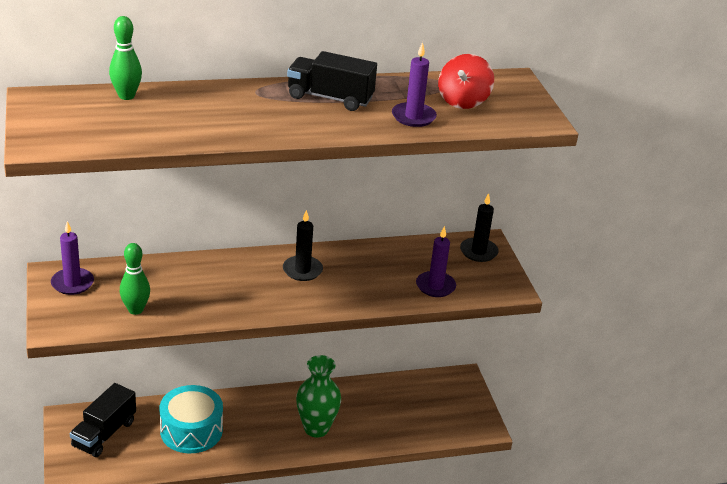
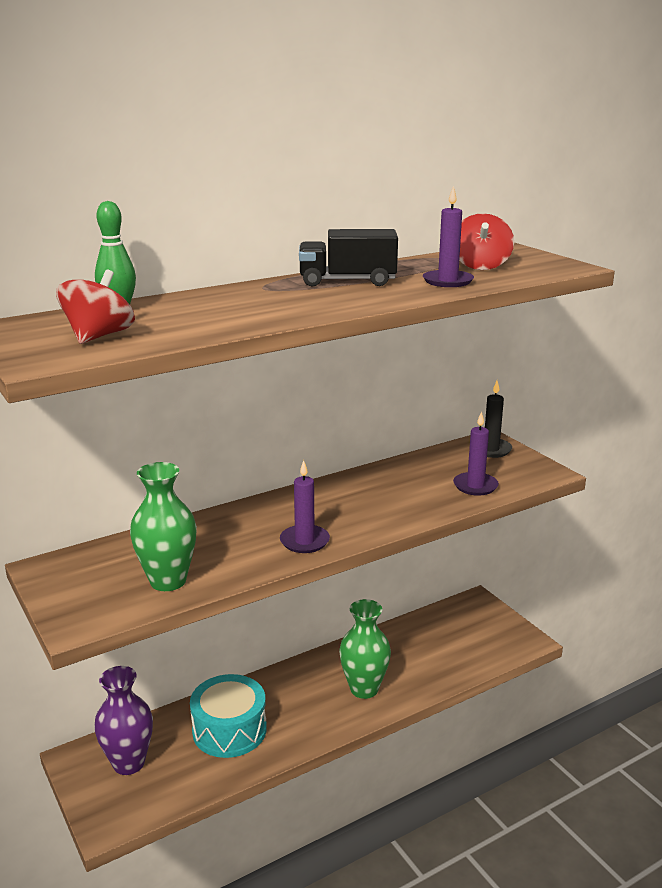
camera: 15 degrees left, 10 degrees down
purple candle [51,221,94,295] -> purple candle moved to [280,460,330,553]
black truck [70,383,136,457] -> purple vase [94,666,153,775]
green bowling pin [120,243,150,315] -> green vase [130,462,197,591]
black candle [283,210,323,281] -> none
none -> red spinning top [56,269,135,344]

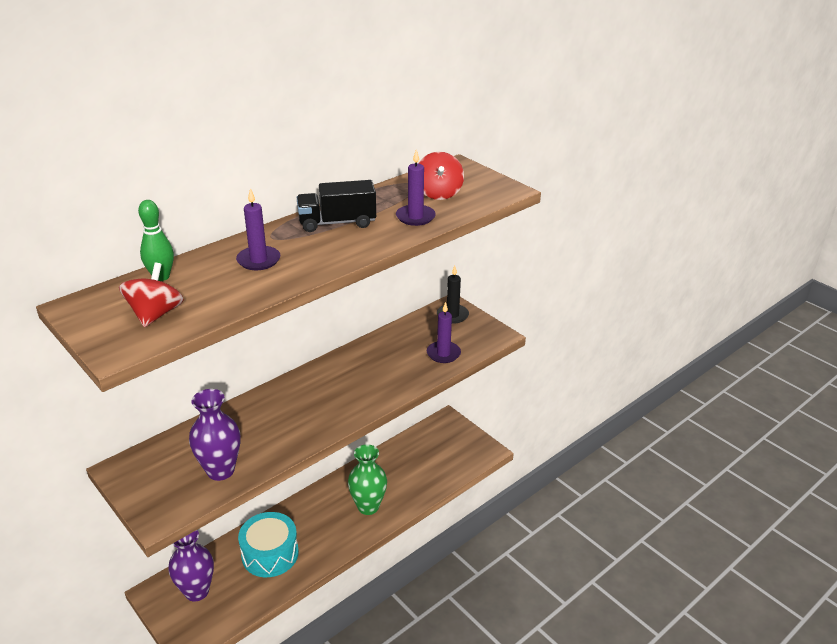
camera: 10 degrees left, 10 degrees up
green vase [130,462,197,591] -> purple vase [189,389,240,481]
purple candle [280,460,330,553] -> purple candle moved to [236,188,280,270]

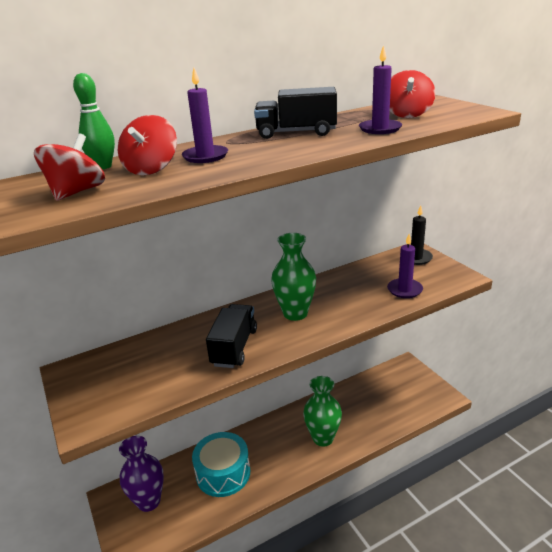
camera: 15 degrees right, 5 degrees down
purple vase [189,389,240,481] -> none
none -> red spinning top [118,115,177,175]
none -> black truck [206,304,257,368]
none -> green vase [271,233,316,321]

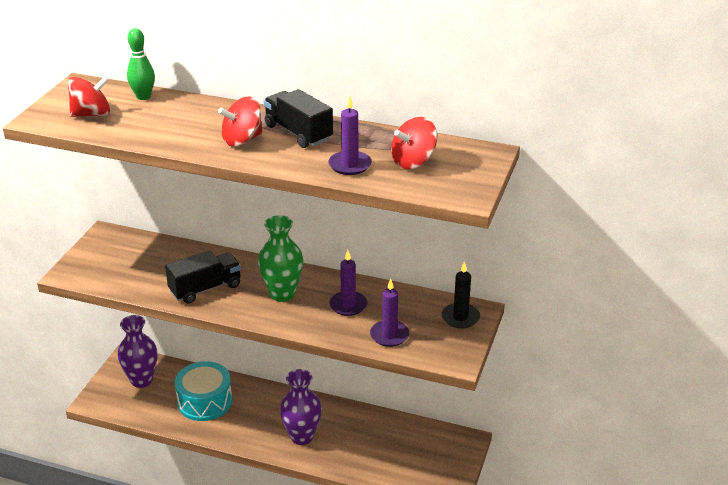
camera: 45 degrees right, 5 degrees up
red spinning top [118,115,177,175] -> red spinning top moved to [218,96,263,147]
purple candle [182,68,228,163] -> purple candle moved to [329,250,367,316]
green vase [303,376,342,447] -> purple vase [280,369,322,445]

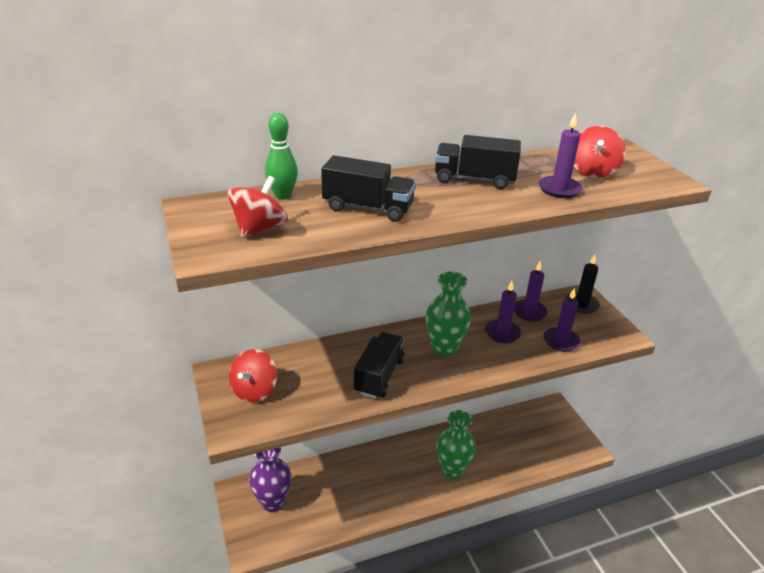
camera: 40 degrees left, 0 degrees up
turquoise drum [175,361,232,421] -> none
red spinning top [218,96,263,147] -> red spinning top moved to [229,349,277,403]
purple vase [280,369,322,445] -> green vase [437,410,476,479]
none -> black truck [321,155,416,222]
none -> purple candle [514,261,548,322]

